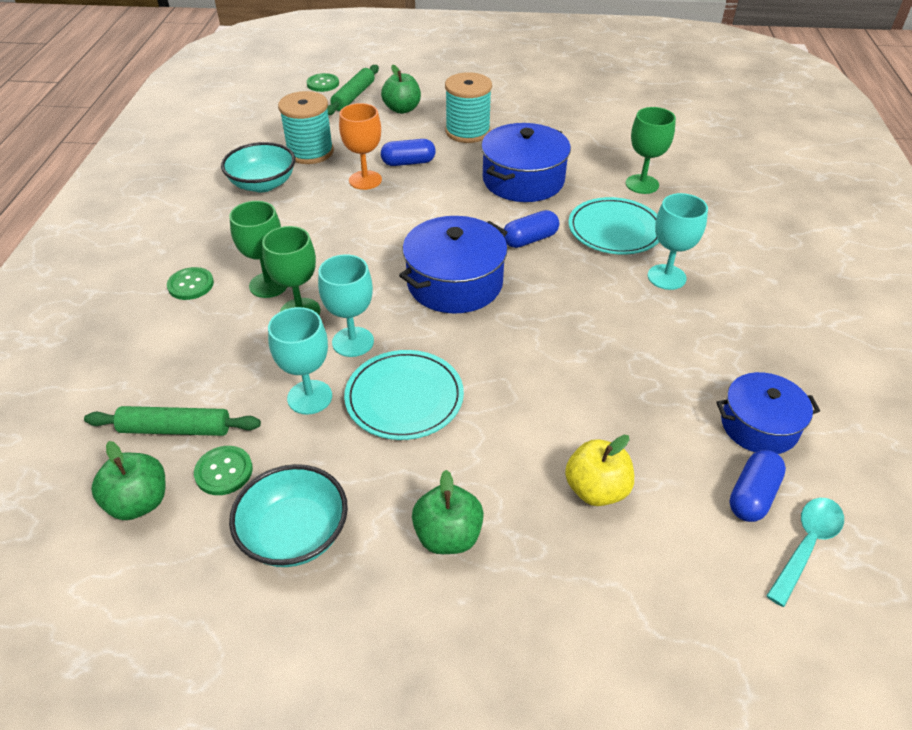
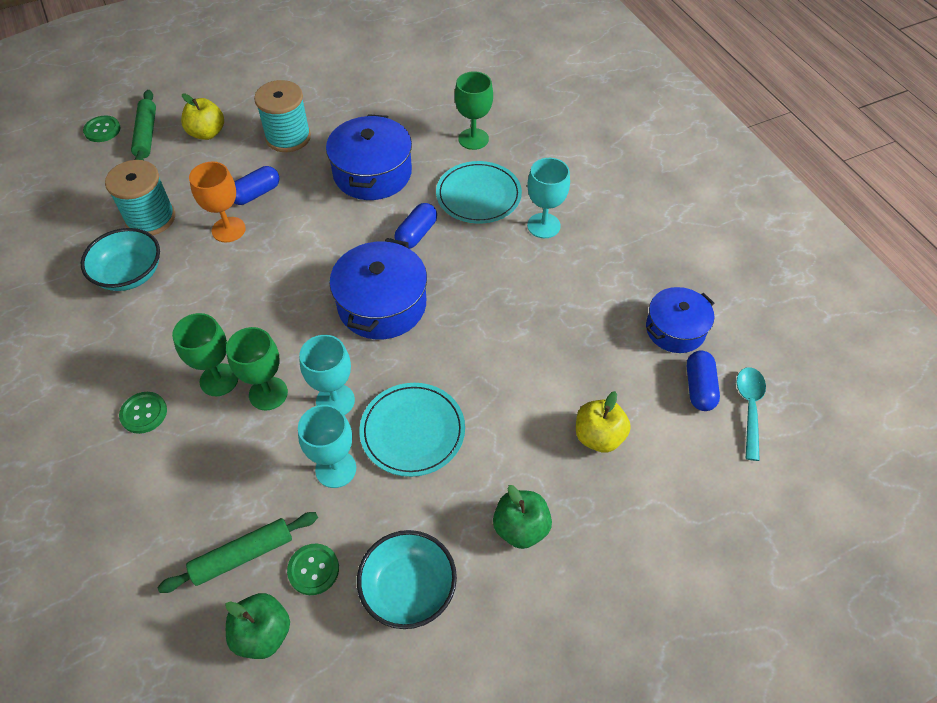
camera: 30 degrees left, 10 degrees up
green apple [381,65,421,114] -> yellow apple [181,94,224,140]

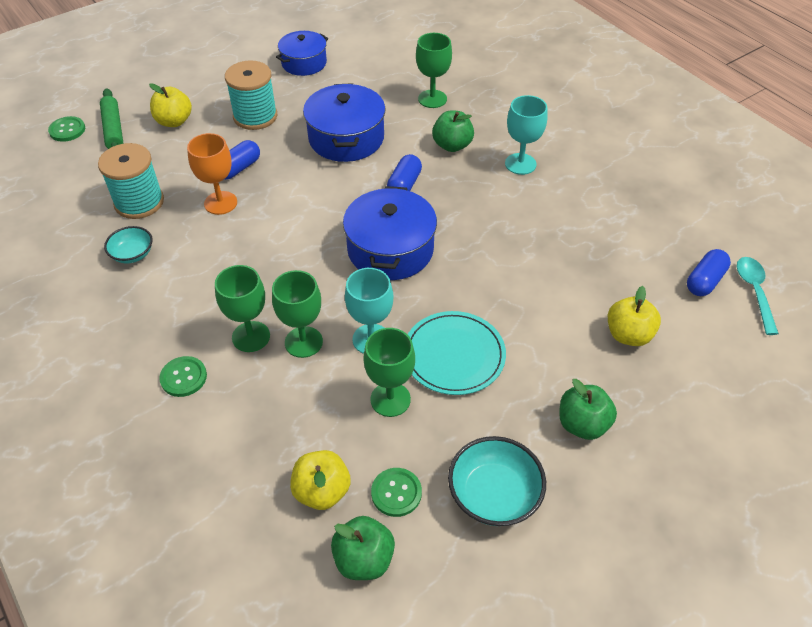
camera: 10 degrees left, 5 degrees down
turquoise bowl [81,228,160,291] -> turquoise bowl [104,226,153,264], size x0.62
green rolling pin [157,512,318,593] -> yellow apple [290,450,351,510]
turquoise goblet [298,405,356,488] -> green goblet [363,328,415,417]
turquoise plate [436,161,522,224] -> green apple [432,110,474,152]
blue pot [646,287,714,353] -> blue pot moved to [276,31,328,76]
blue capsule [687,350,720,411] -> blue capsule turned 45 degrees clockwise [687,249,731,296]

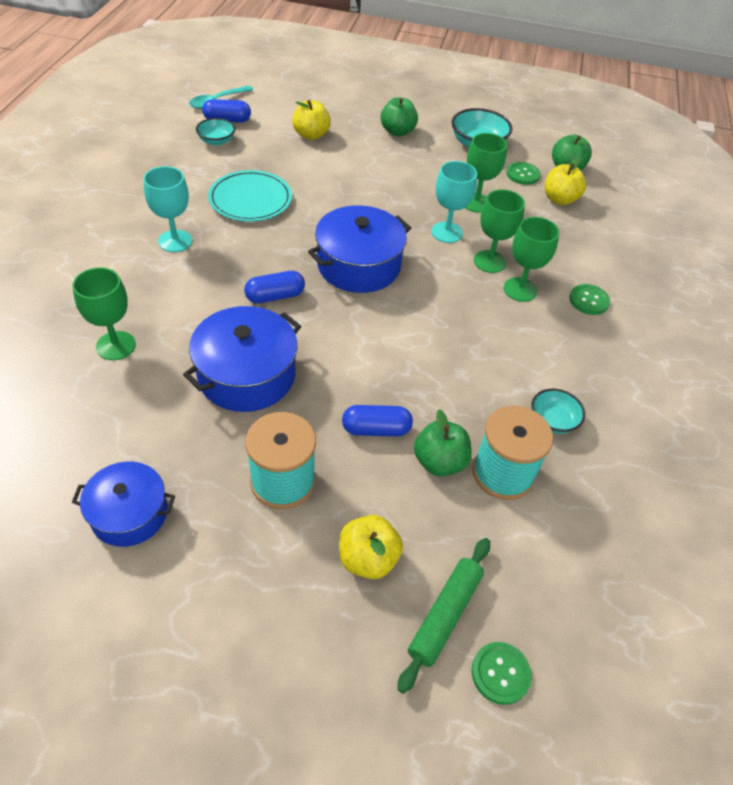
camera: 135 degrees left, 0 degrees up
orange goblet [187,133,237,215] -> none
turquoise plate [408,311,506,395] -> turquoise plate moved to [208,170,292,222]
green apple [432,110,474,152] -> green apple moved to [414,409,472,476]
none -> turquoise bowl [196,118,235,146]

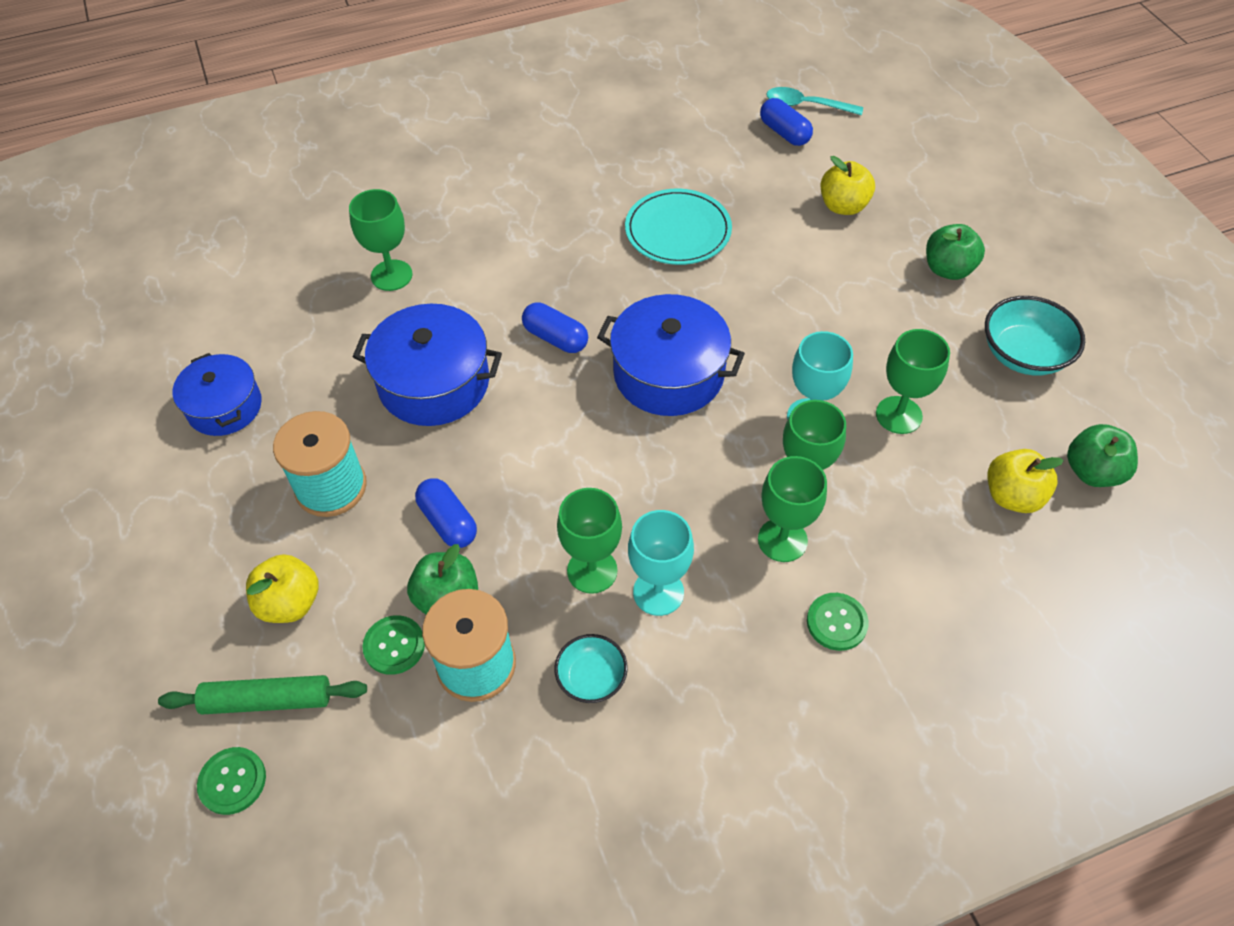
camera: 60 degrees right, 5 degrees up
turquoise goblet [144,166,192,252] -> turquoise goblet moved to [628,510,694,616]
turquoise bowl [196,118,235,146] -> none
green button [507,162,541,185] -> green button moved to [362,615,425,675]
none -> green goblet [557,488,622,594]

